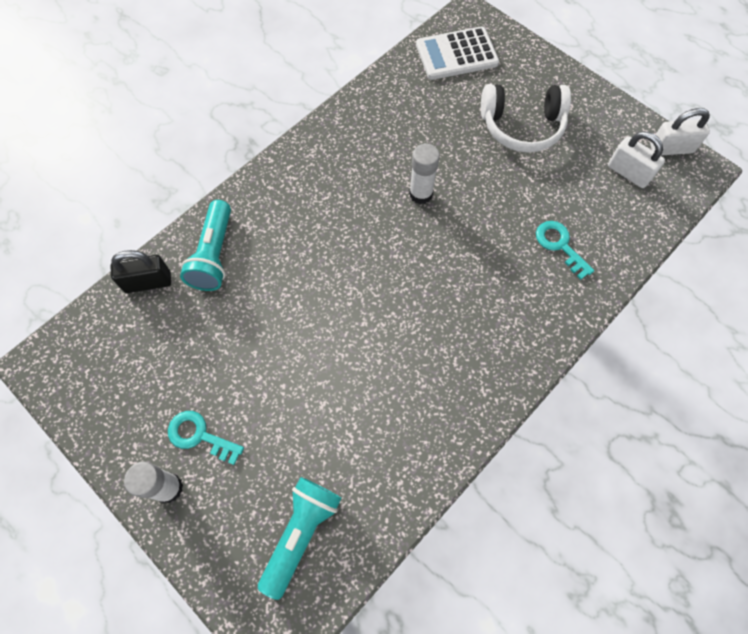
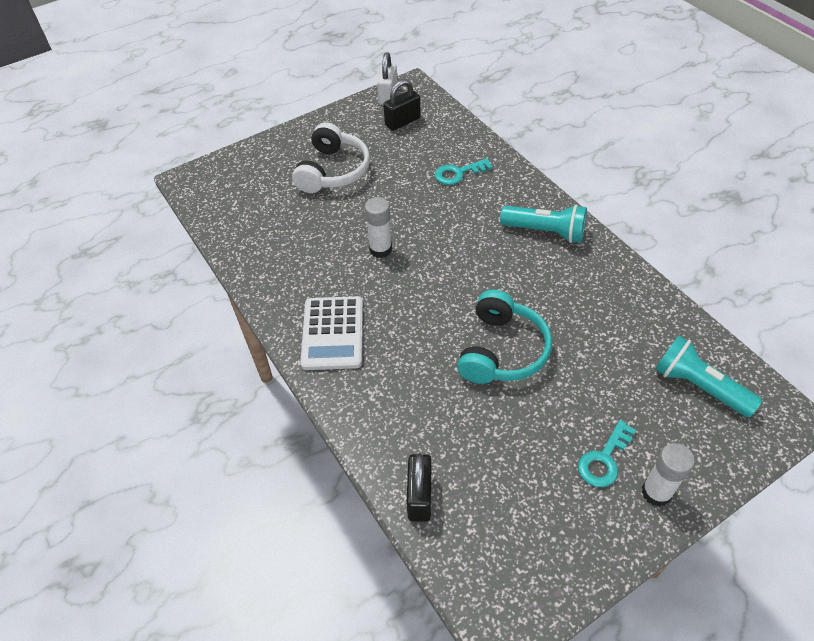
camera: 75 degrees left, 15 degrees down
turquoise flashlight [180,200,231,291] -> turquoise flashlight moved to [500,204,587,243]
white calculator [416,26,499,80] -> white calculator moved to [300,296,363,370]
white padlock [608,131,665,188] -> black padlock [384,79,421,131]
none -> turquoise headphones [457,290,552,384]

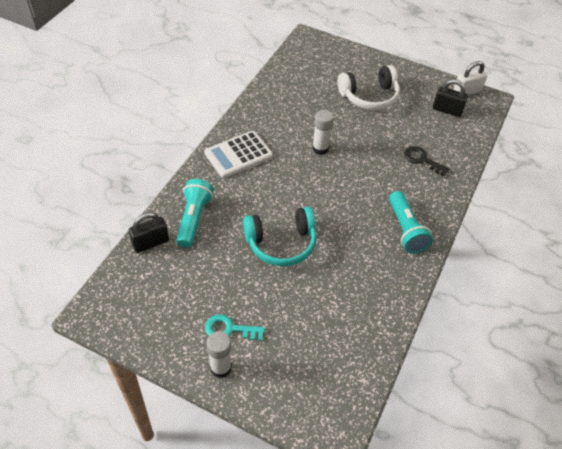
camera: 55 degrees right, 0 degrees up
turquoise key [435,158,493,185] -> black key [404,146,450,177]
turquoise flashlight [655,335,762,418] -> turquoise flashlight moved to [176,179,214,248]

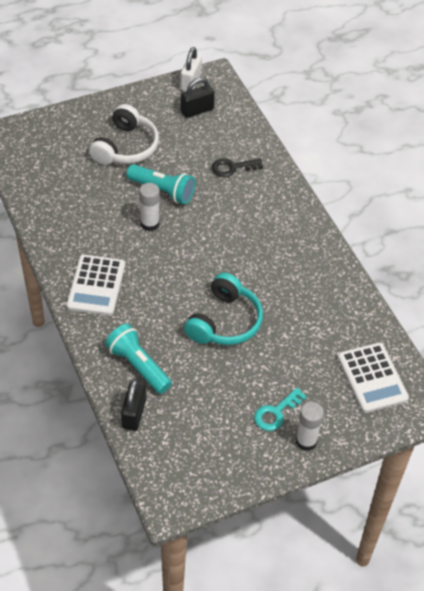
camera: 50 degrees left, 0 degrees up
turquoise flashlight [389,191,433,254] -> turquoise flashlight moved to [127,164,195,204]
none -> white calculator [338,343,409,413]

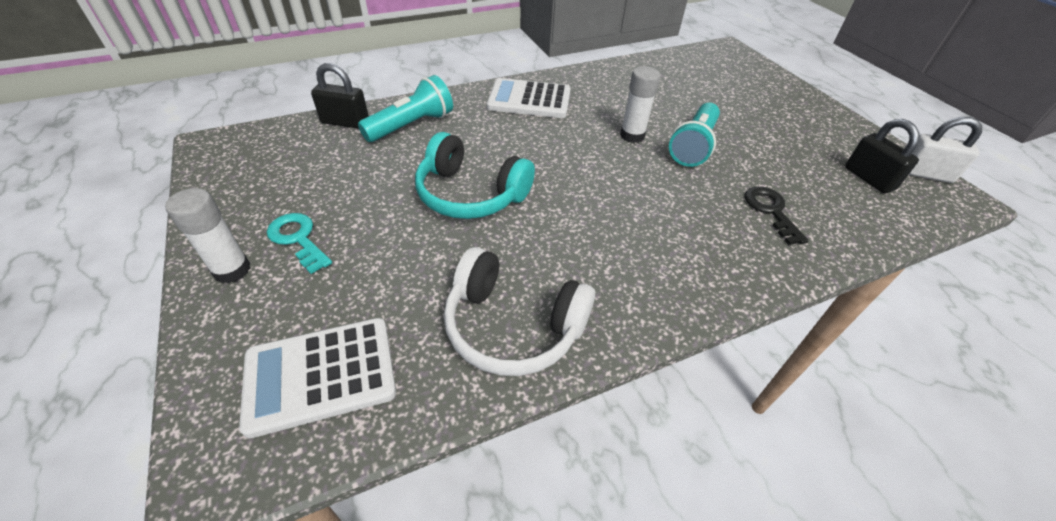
camera: 90 degrees right, 5 degrees down
white headphones [89,104,159,165] -> white headphones moved to [444,247,595,376]

